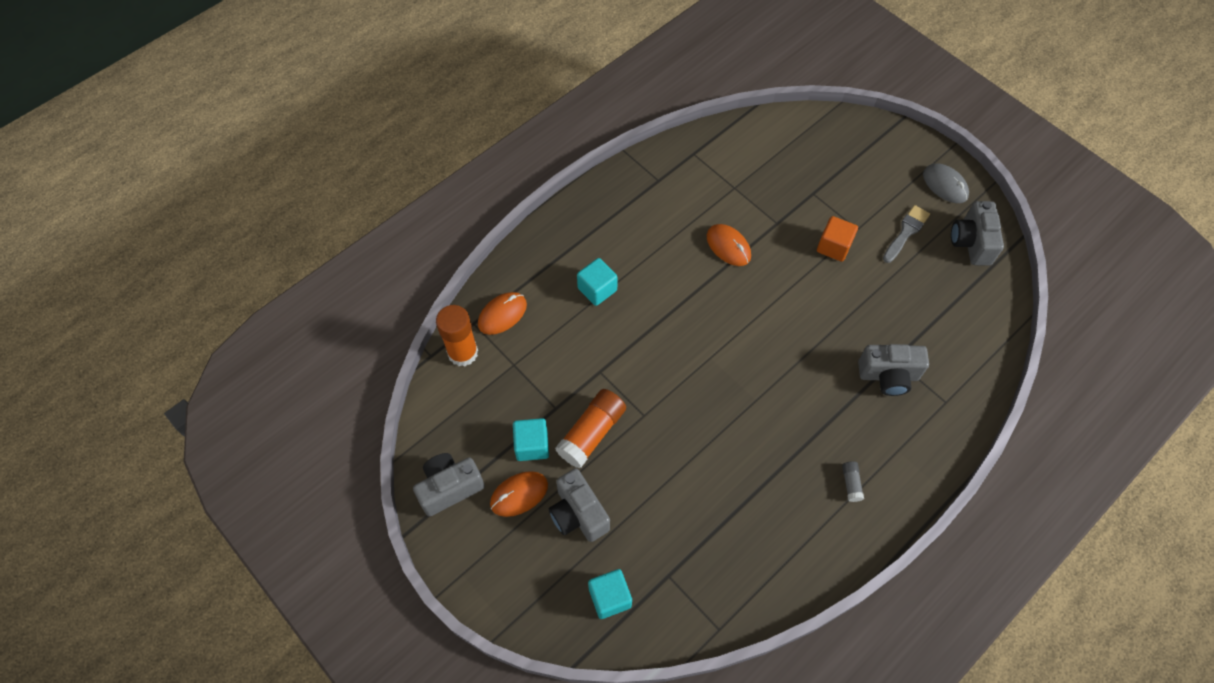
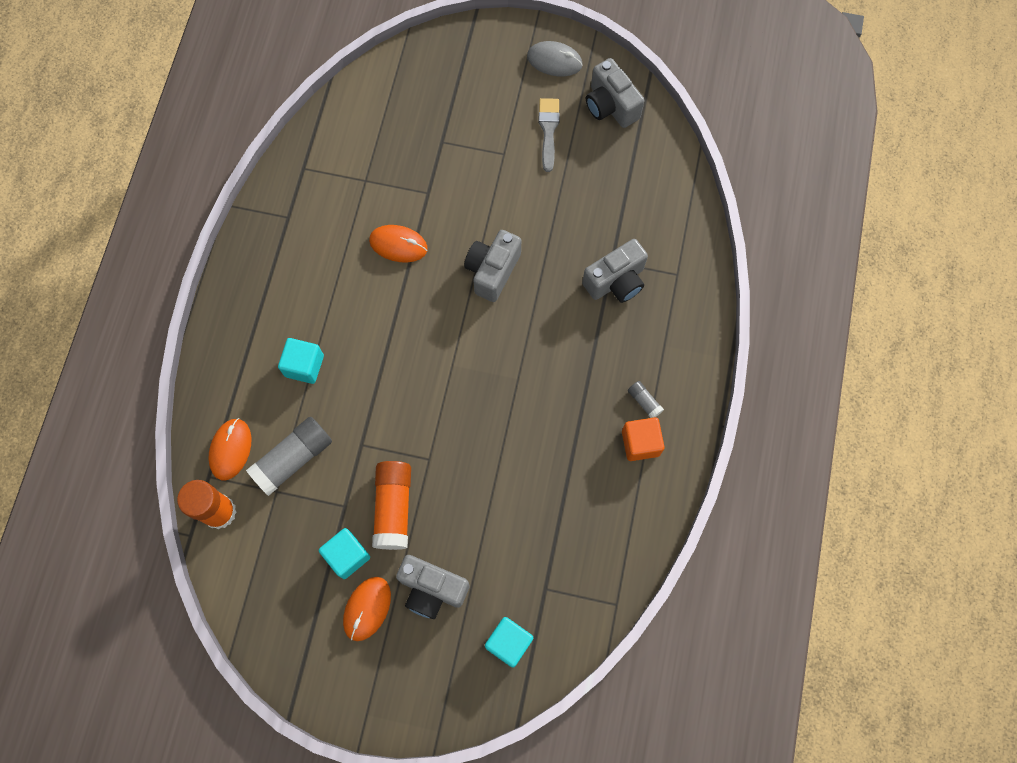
camera: 35 degrees left, 10 degrees up
grey camera [413,453,485,516] -> grey camera moved to [464,230,521,302]
orange cube [817,216,858,262] -> orange cube moved to [622,417,665,461]
none -> grey glue stick [246,417,332,496]

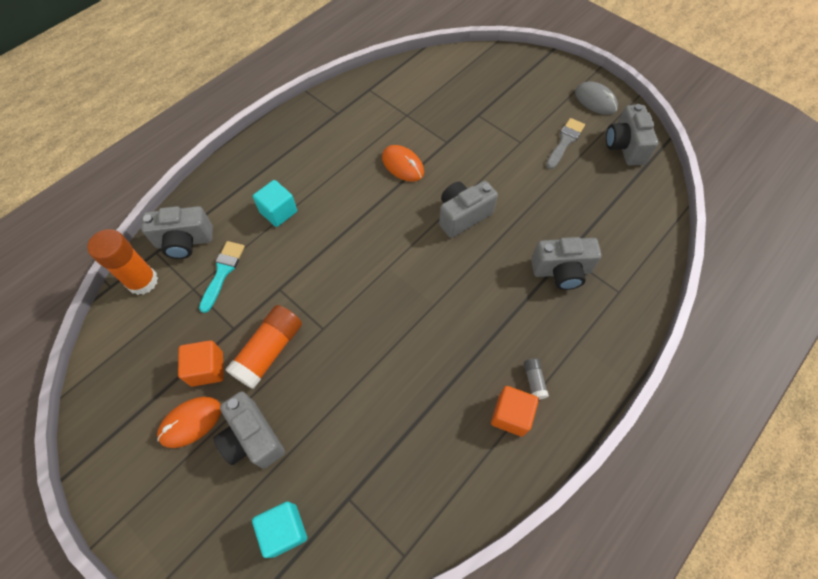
camera: 30 degrees right, 10 degrees down
orange mouse [209,418,251,480] -> grey camera [141,206,213,259]
grey glue stick [246,417,332,496] -> turquoise brush [199,241,245,313]
turquoise cube [319,528,370,579] -> orange cube [178,340,224,386]

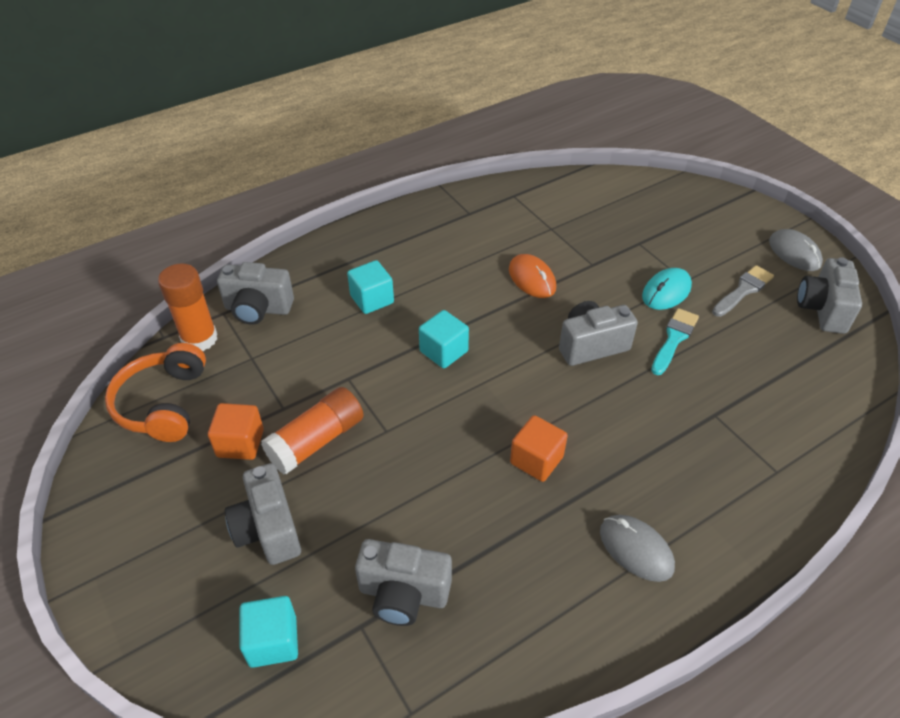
camera: 15 degrees right, 15 degrees down
orange mouse [157,397,221,448] -> none
turquoise brush [199,241,245,313] -> turquoise brush moved to [651,308,699,375]
orange cube [491,386,539,437] -> orange cube moved to [510,415,568,482]
grey glue stick [524,358,549,400] -> grey mouse [600,515,675,582]
grey camera [531,237,602,290] -> grey camera moved to [355,539,452,626]
none -> orange headphones [105,343,206,442]
none -> turquoise cube [419,310,469,368]
none -> turquoise mouse [642,268,692,310]

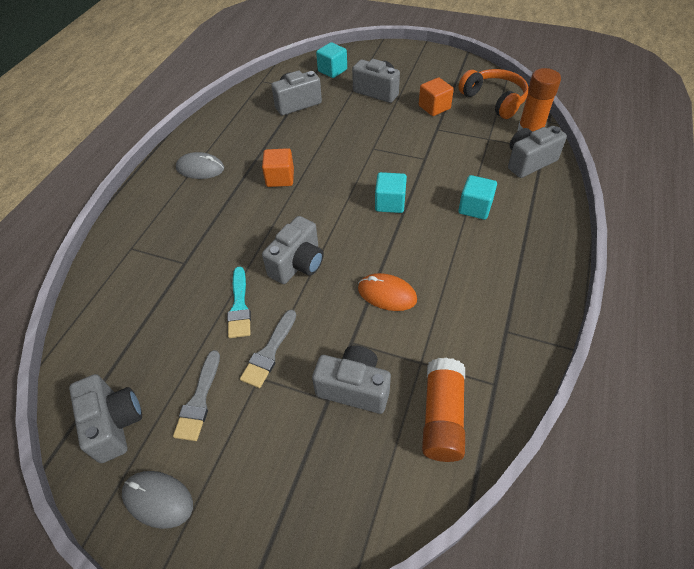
camera: 145 degrees right, 5 degrees up
orange glue stick [261,387,364,474] -> orange glue stick moved to [422,358,465,462]
turquoise mouse [642,268,692,310] -> grey brush [240,310,296,388]
none -> grey camera [312,345,391,414]

